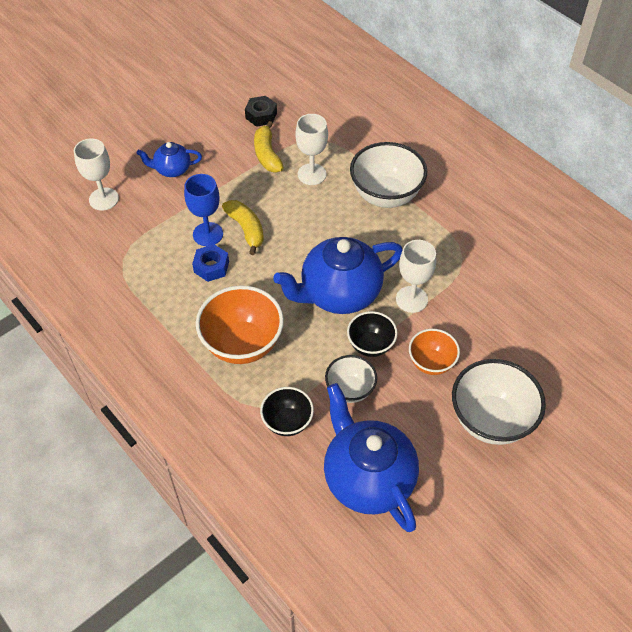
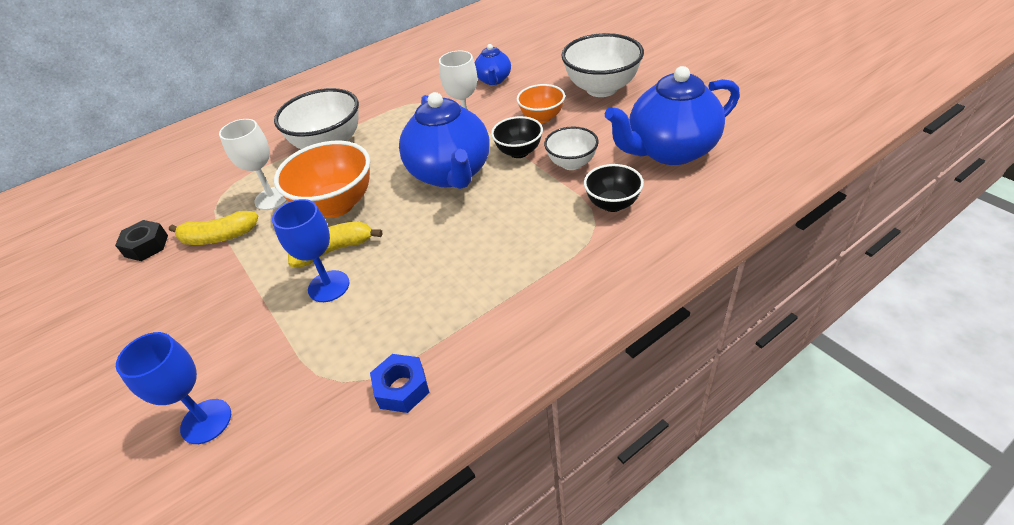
camera: 80 degrees left, 10 degrees down
white goblet [74,138,119,210] -> blue goblet [116,332,231,444]
blue teapot [136,142,202,177] -> blue teapot moved to [475,44,511,85]
blue nut [192,244,229,282] -> blue nut moved to [370,354,430,413]
orange bowl [196,285,284,364] -> orange bowl moved to [274,141,370,218]

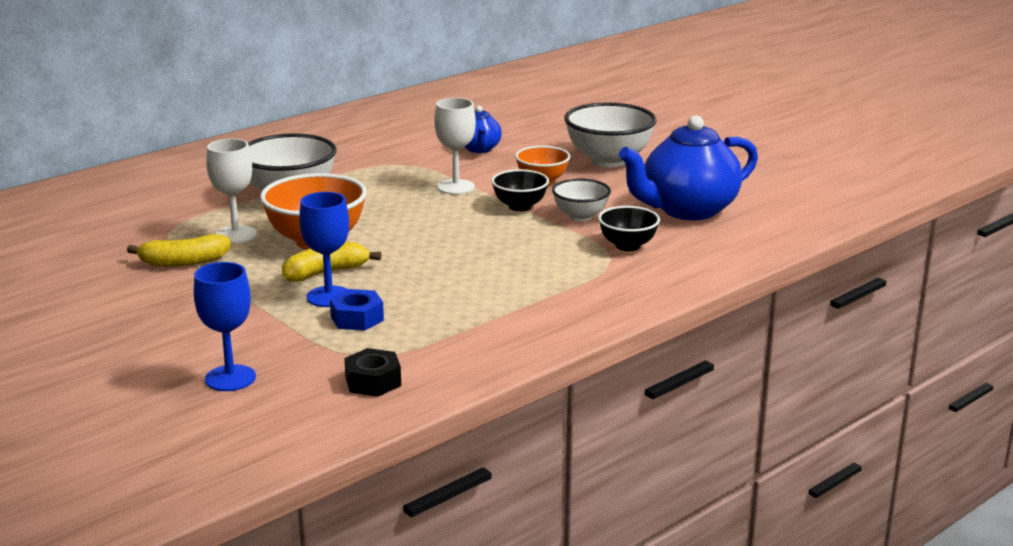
camera: 10 degrees left, 20 degrees down
black nut [115,220,168,261] -> black nut moved to [344,348,401,396]
blue nut [370,354,430,413] -> blue nut moved to [330,289,384,331]
blue teapot [399,92,490,189] -> none

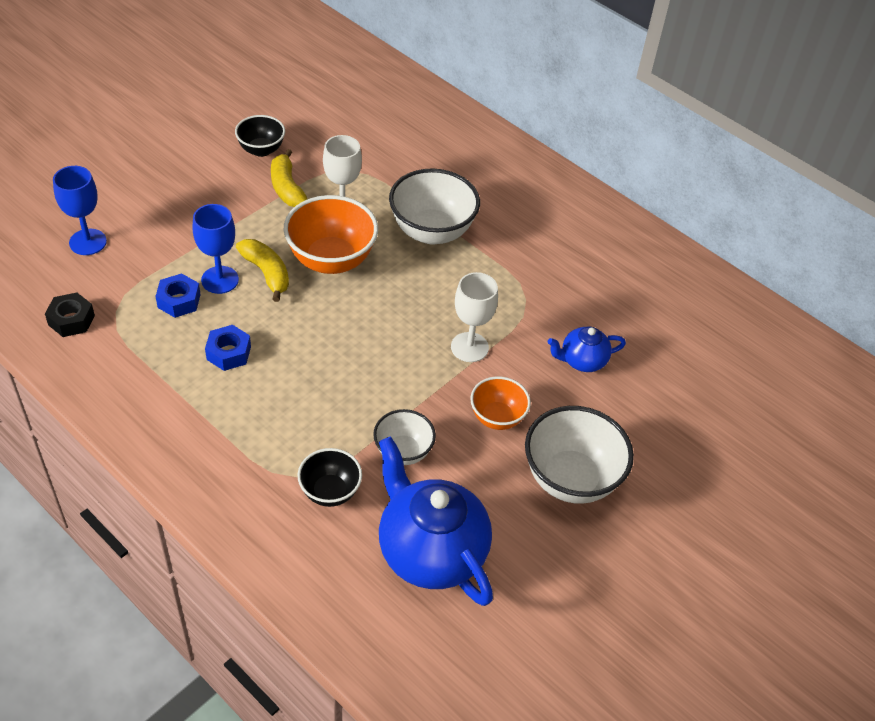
camera: 80 degrees right, 25 degrees up
black bowl [491,169,549,211] -> black bowl moved to [235,115,285,157]
none -> blue nut [205,325,251,371]

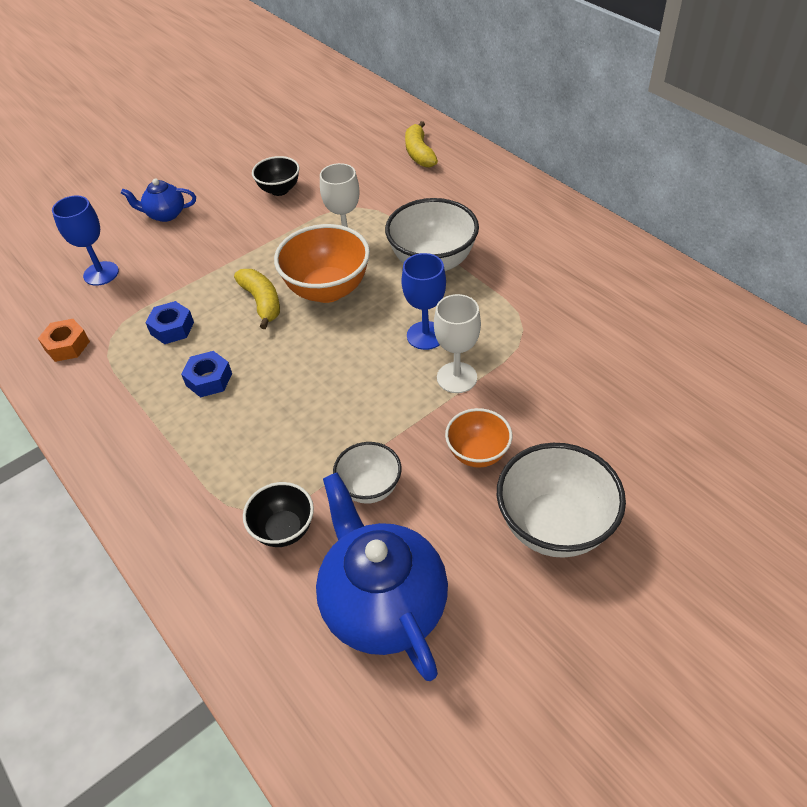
camera: 15 degrees right, 0 degrees up
black nut [45,293,95,337] -> orange nut [38,319,90,362]
blue goblet [193,204,239,294] -> blue goblet moved to [401,253,446,350]
yellow banana [271,149,307,207] -> yellow banana moved to [405,121,438,168]
blue teapot [548,326,626,372] -> blue teapot moved to [121,179,196,222]

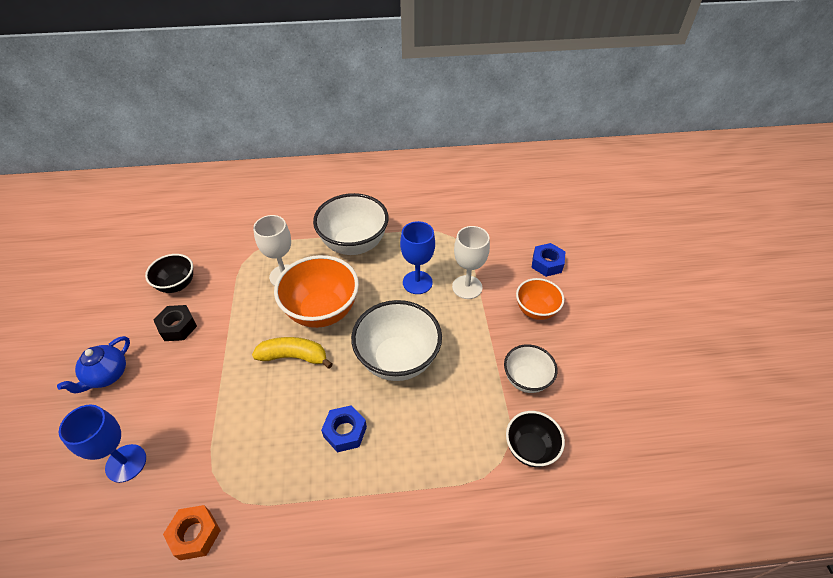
camera: 60 degrees left, 0 degrees up
blue nut [145,301,194,344] -> blue nut moved to [531,243,565,277]
blue teapot [316,473,448,681] -> none
yellow banana [405,121,438,168] -> none
white bowl [497,443,626,558] -> white bowl moved to [351,300,442,381]
none -> black nut [154,305,197,341]

